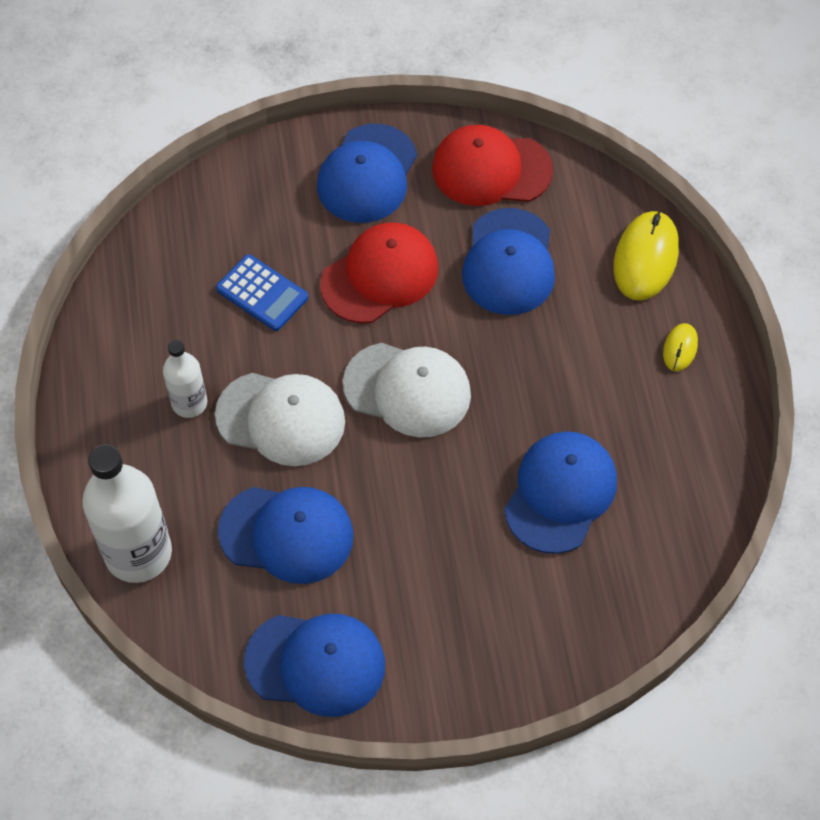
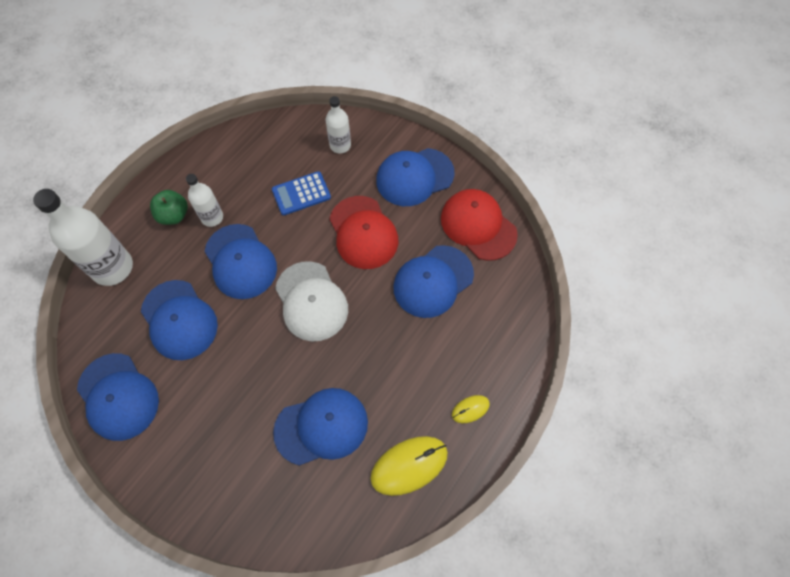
camera: 45 degrees right, 5 degrees up
white cap [215,373,345,466] -> blue cap [204,224,277,299]
blue calculator [216,254,308,331] -> blue calculator turned 75 degrees clockwise [272,171,331,215]
red cap [320,222,438,324] -> red cap turned 60 degrees clockwise [330,196,398,269]
yellow mouse [613,210,679,301] -> yellow mouse moved to [371,436,448,496]
none -> green apple [150,190,188,225]
none -> white bottle [325,96,351,153]

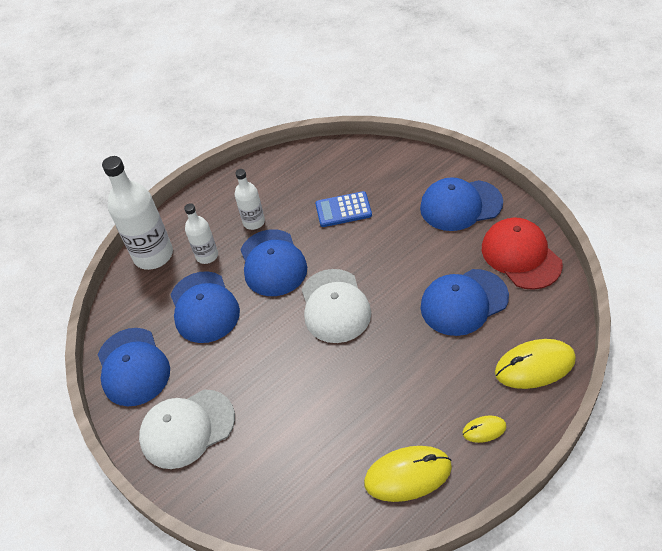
camera: 20 degrees right, 15 degrees down
green apple [150,190,188,225] -> none
blue cap [273,388,368,466] -> none
white bottle [325,96,351,153] -> white bottle moved to [184,203,218,264]
red cap [330,196,398,269] -> none
none -> white cap [139,389,235,469]
none -> yellow mouse [495,339,576,389]

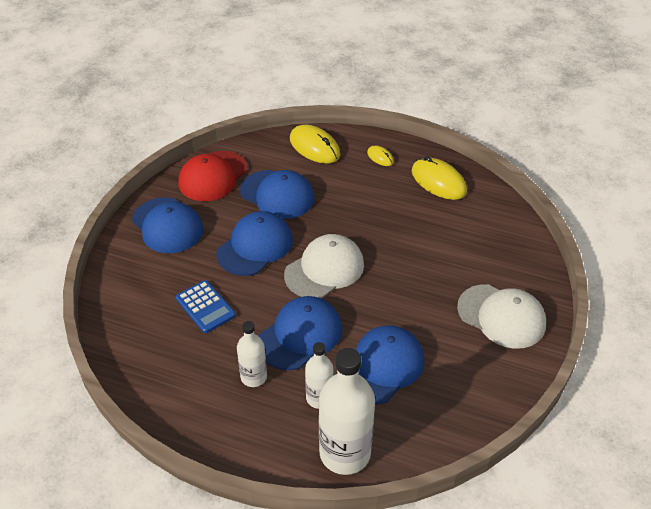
camera: 125 degrees left, 5 degrees down
blue cap [98,328,170,406] -> blue cap moved to [216,211,293,276]

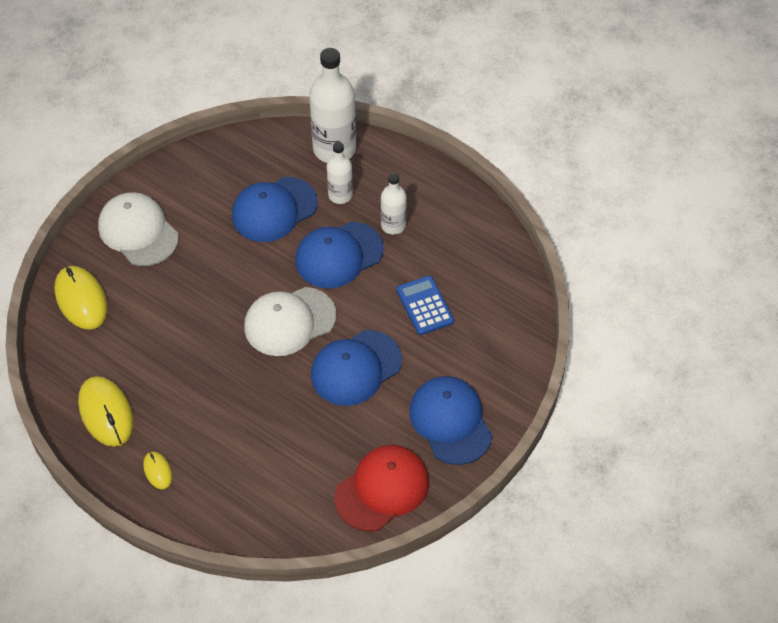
camera: 165 degrees left, 10 degrees up
blue cap [240,170,314,219] -> none
yellow mouse [290,124,340,164] -> yellow mouse moved to [54,266,108,330]

